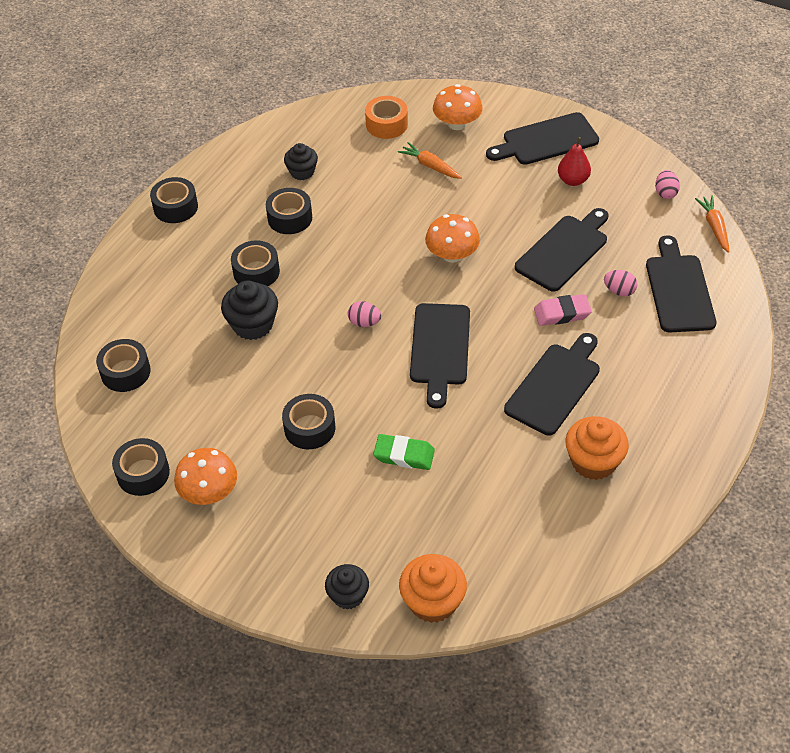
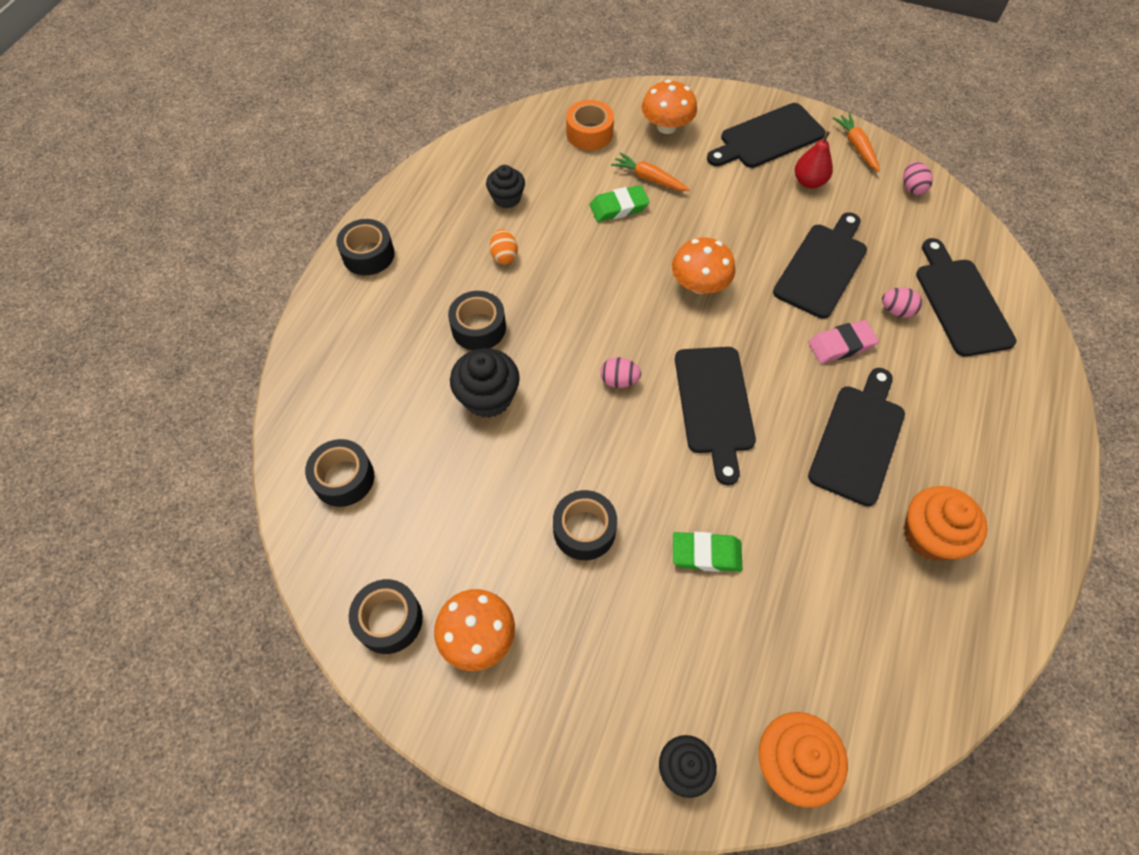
camera: 10 degrees left, 10 degrees up
black tape [266,188,312,234] -> orange egg [490,229,518,264]
orange carrot [695,196,729,253] -> orange carrot moved to [833,113,880,172]
none -> green eraser [590,185,650,222]

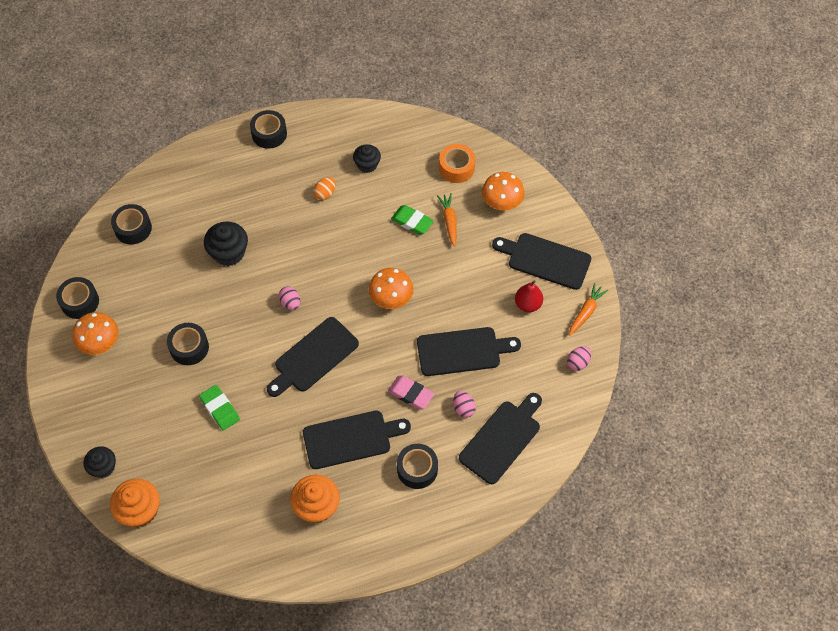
camera: 50 degrees right, 0 degrees up
black tape [448,291,506,350] -> black tape moved to [397,444,438,489]

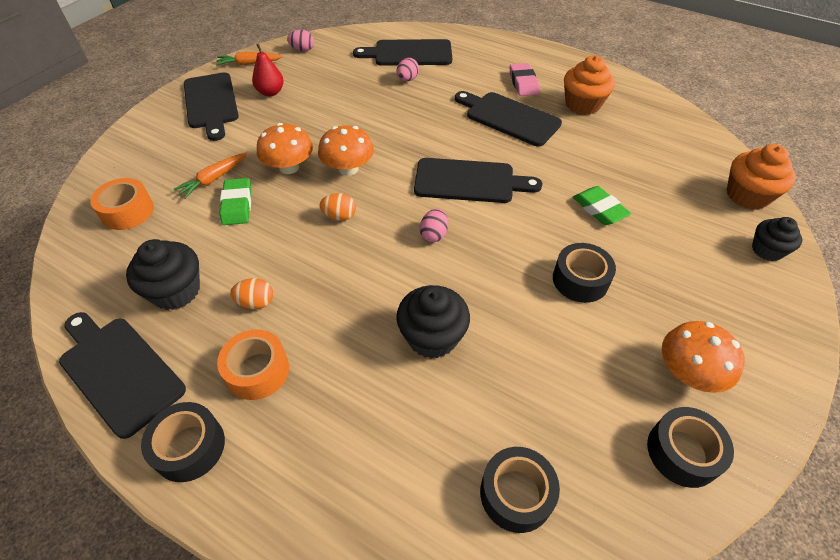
camera: 130 degrees left, 10 degrees down
green eraser [199,385,240,431] -> green eraser turned 45 degrees counterclockwise [573,186,631,225]
black cupcake [353,144,381,173] -> black cupcake [126,239,200,310], size x1.51
pink eraser [388,376,434,409] -> pink eraser moved to [510,63,539,96]
black tape [397,444,438,489] -> none
black cutting board [417,327,521,376] -> black cutting board moved to [59,312,186,439]
orange mushroom [482,172,525,211] -> orange mushroom moved to [257,123,313,174]
none -> orange tape [217,329,289,400]
none -> orange egg [320,193,356,221]

